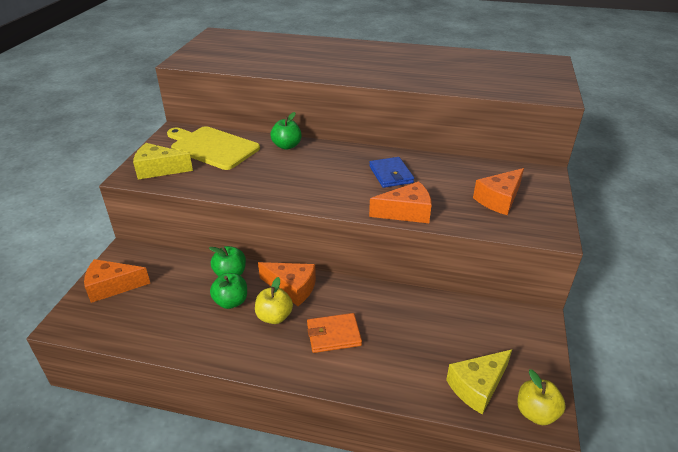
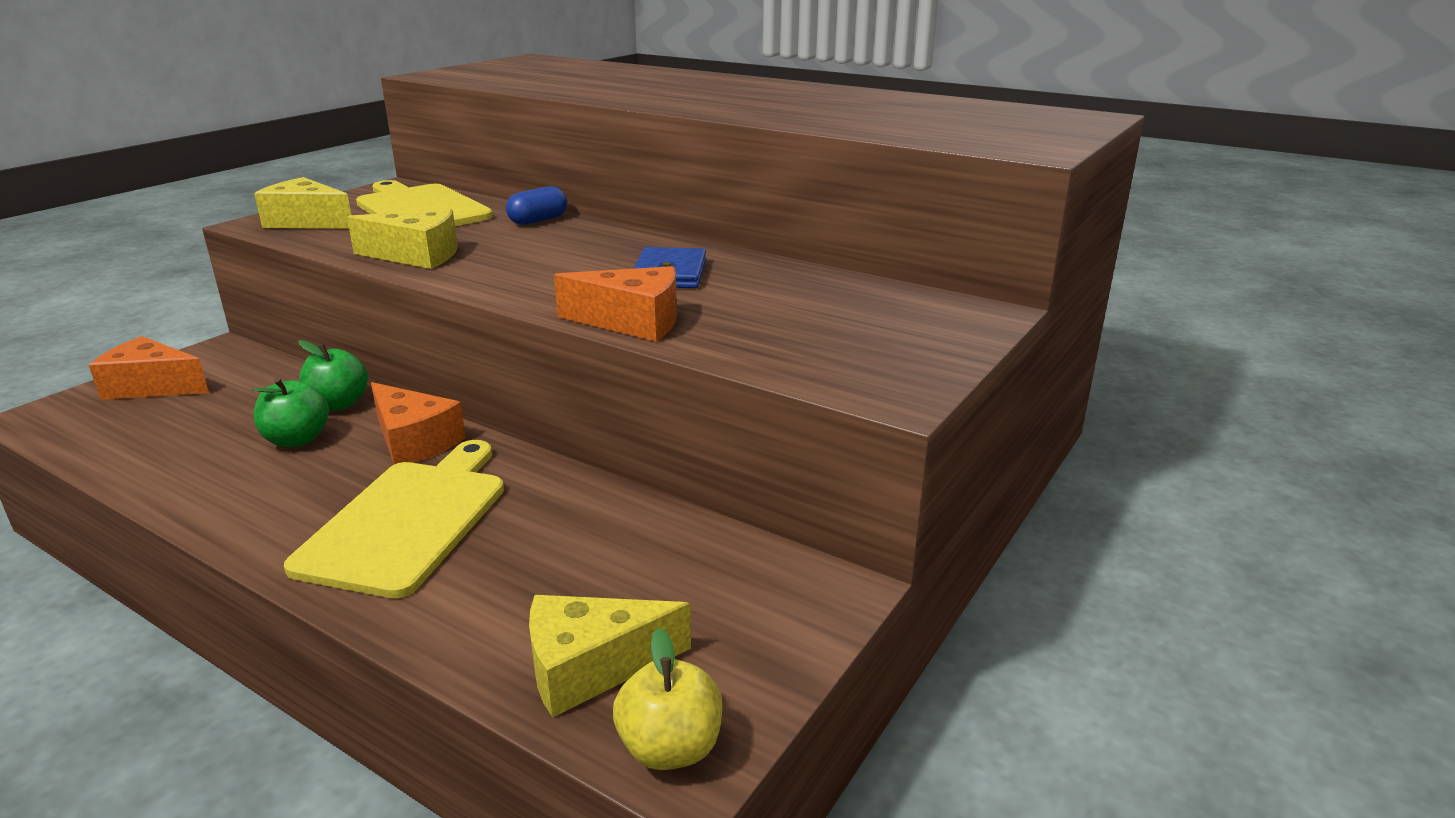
camera: 20 degrees right, 10 degrees down
yellow apple [255,277,293,324] -> none
green apple [270,112,302,150] -> blue capsule [506,186,567,225]
orange wallet [307,313,362,353] -> yellow cutting board [284,440,504,598]
orange cheese [473,168,524,215] -> none
none -> yellow cheese [347,209,458,269]

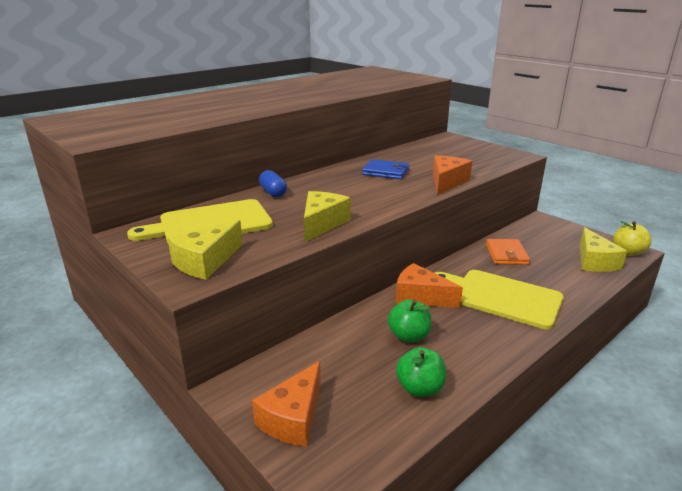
camera: 75 degrees left, 0 degrees up
green apple [298,340,368,411] -> green apple moved to [396,347,446,397]
orange cheese [371,382,466,464] -> orange cheese turned 120 degrees counterclockwise [396,263,463,308]
none -> orange wallet [486,239,530,265]

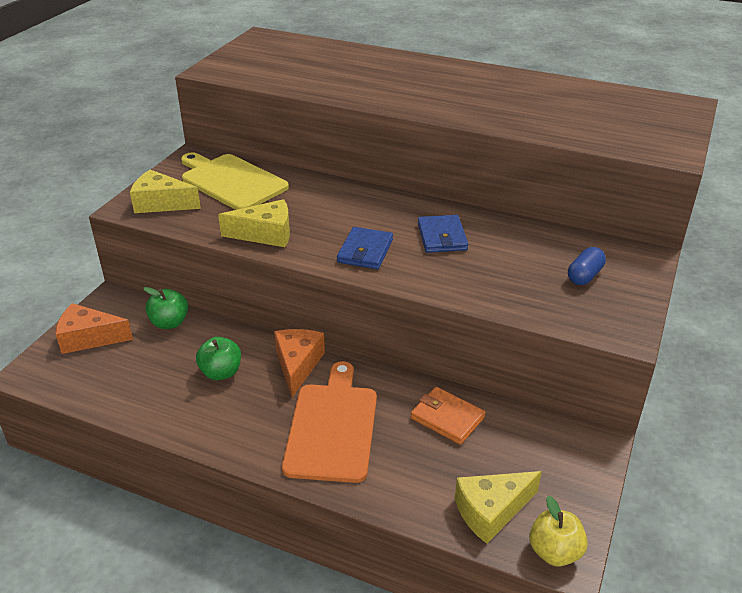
camera: 65 degrees right, 10 degrees up
blue capsule [259,170,287,197] -> blue capsule moved to [568,247,606,285]
green apple [396,347,446,397] -> green apple moved to [143,287,188,329]
orange cheese [433,155,472,195] -> none
yellow cutting board [435,270,564,329] -> orange cutting board [282,361,377,483]
orange wallet [486,239,530,265] -> orange wallet turned 60 degrees clockwise [411,387,486,445]
none -> blue wallet [337,227,393,269]

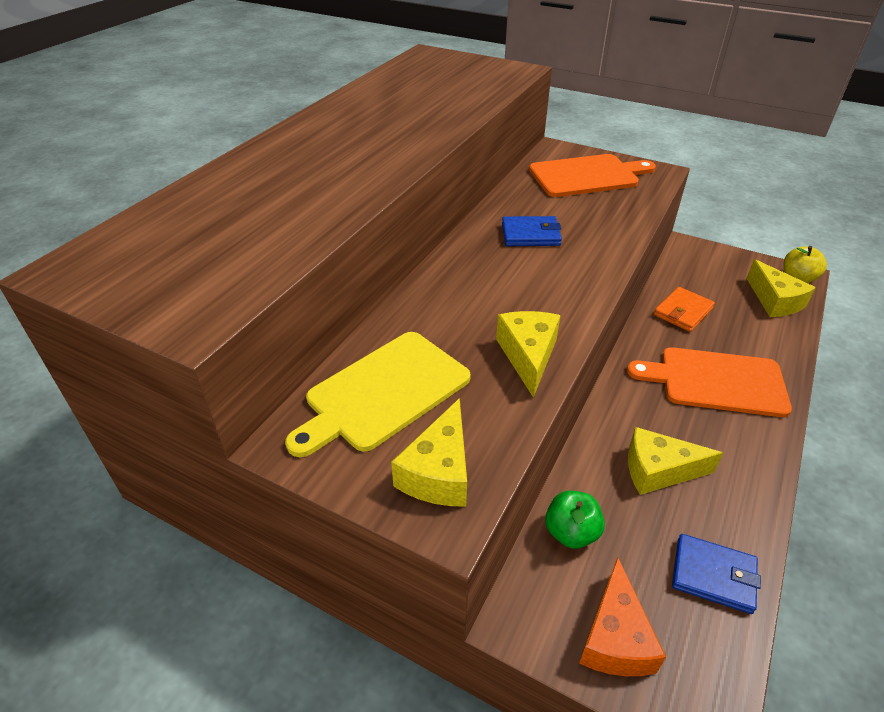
camera: 85 degrees left, 5 degrees up
green apple [196,337,241,380] -> yellow cheese [628,427,723,495]
orange cheese [274,329,325,397] -> none
blue wallet [337,227,393,269] -> blue wallet moved to [672,534,761,614]
blue capsule [568,247,606,285] -> orange cutting board [529,154,656,197]

